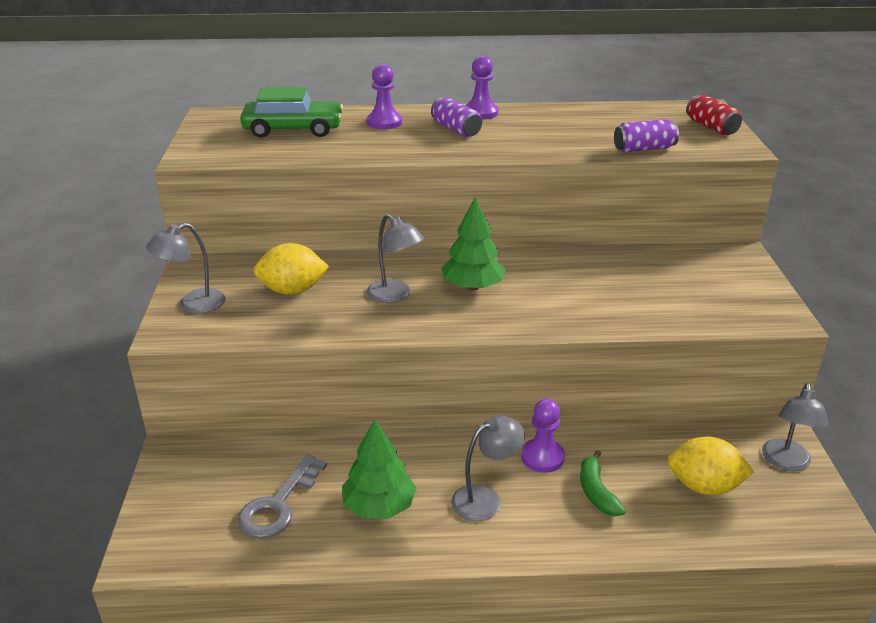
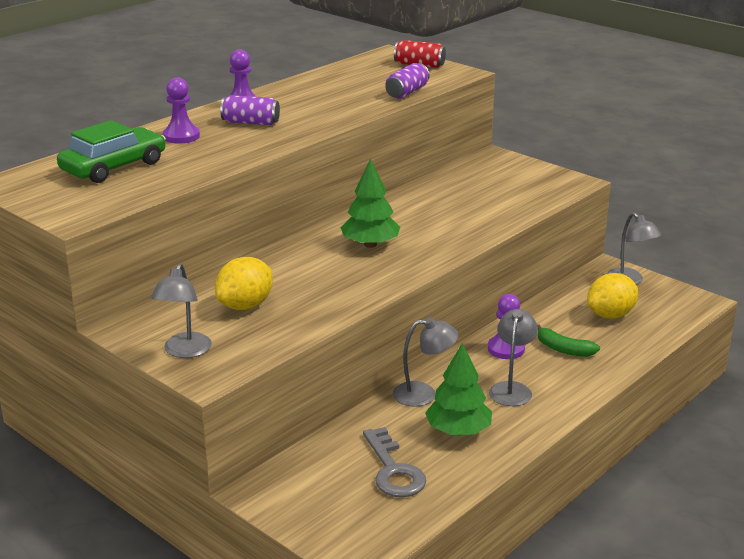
camera: 45 degrees left, 5 degrees down
grey lamp [367,214,424,303] -> grey lamp moved to [393,317,459,407]

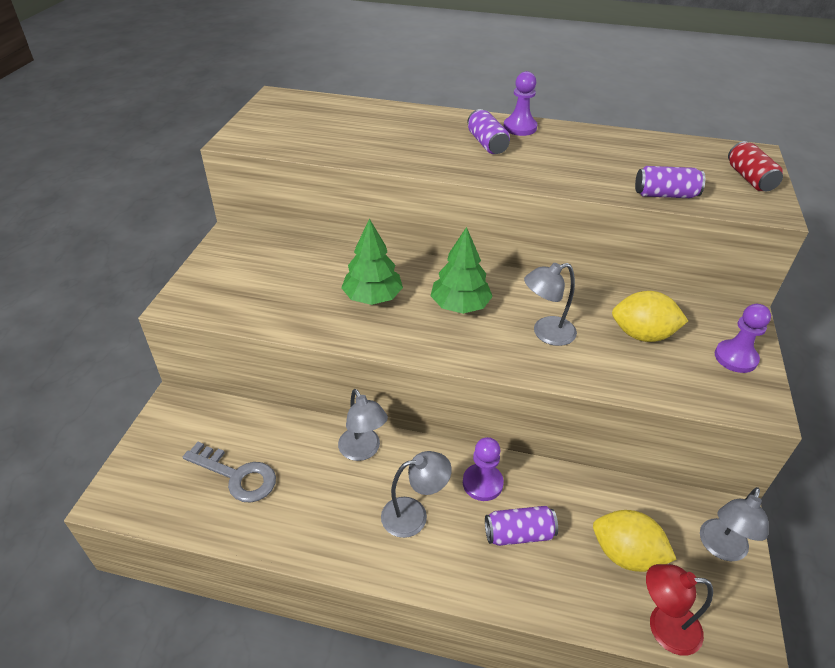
camera: 60 degrees right, 15 degrees up
green car [57,120,166,183] -> none
grey lamp [151,263,212,358] -> grey lamp moved to [524,263,577,346]
purple pawn [163,77,200,144] -> purple pawn moved to [715,304,771,373]
yellow lemon [215,257,273,310] -> yellow lemon moved to [612,291,688,342]
grey key [363,427,426,497] -> grey key turned 105 degrees counterclockwise [183,442,276,503]
green tree [425,343,492,435] -> green tree moved to [341,218,403,305]
green banana [537,324,600,357] -> purple can [485,506,558,546]
none -> red lamp [646,564,713,656]

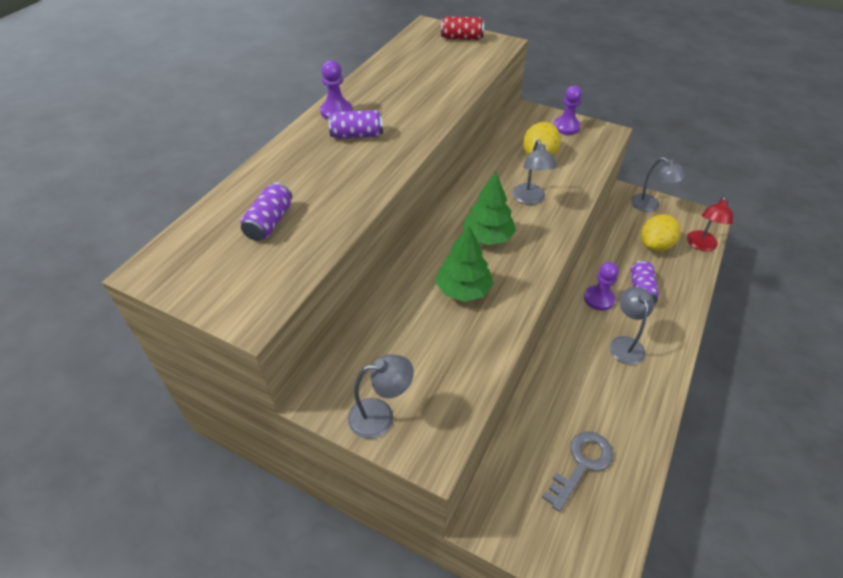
camera: 75 degrees left, 5 degrees up
grey lamp [338,389,388,461] -> grey lamp moved to [348,354,414,439]
purple can [635,166,705,198] -> purple can moved to [240,183,292,241]

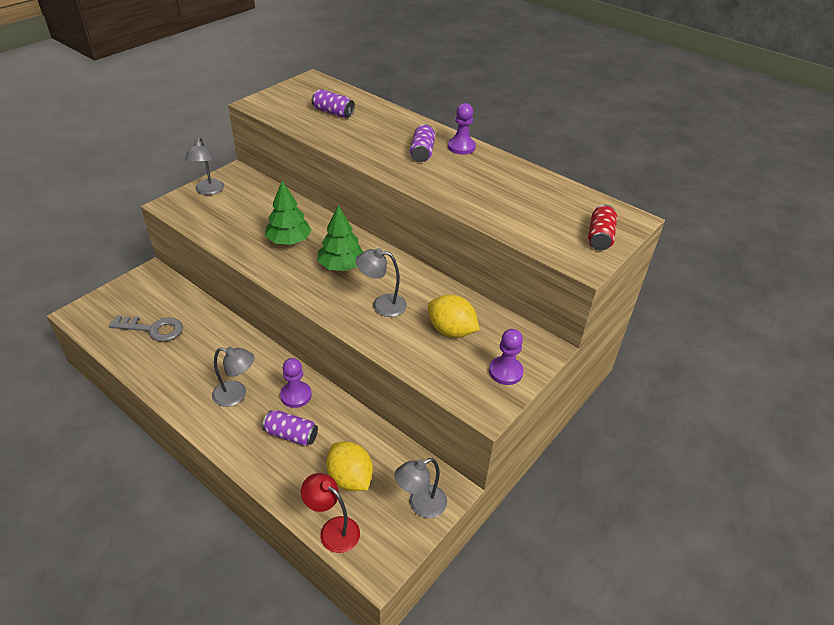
camera: 100 degrees right, 5 degrees down
grey key [542,431,613,512] -> grey key turned 45 degrees counterclockwise [109,315,183,342]

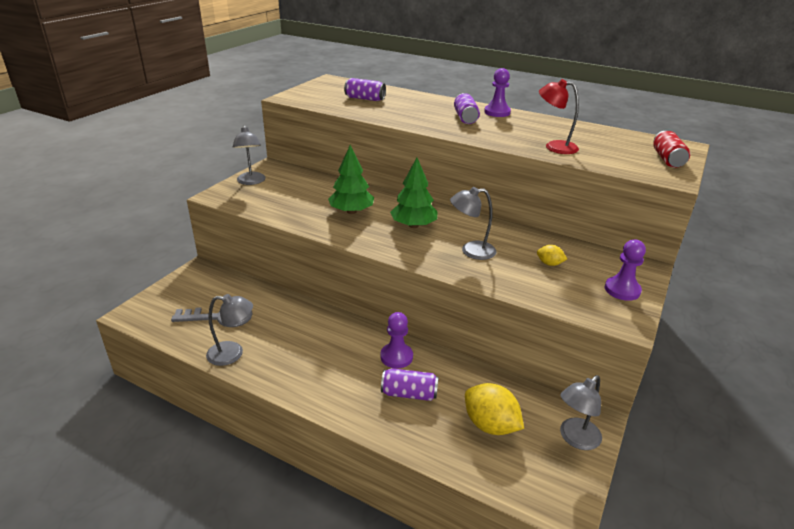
camera: 10 degrees left, 10 degrees down
grey lamp [212,347,255,407] -> grey lamp moved to [206,294,253,366]
red lamp [301,473,360,553] -> red lamp moved to [539,79,579,154]
yellow lemon [428,295,480,338] -> yellow lemon [537,245,567,266], size x0.51

